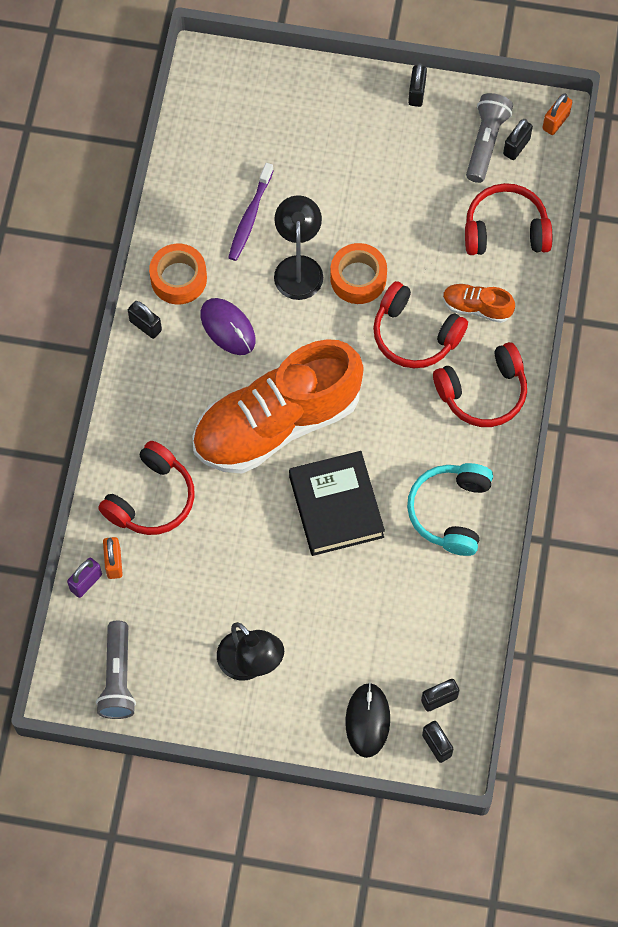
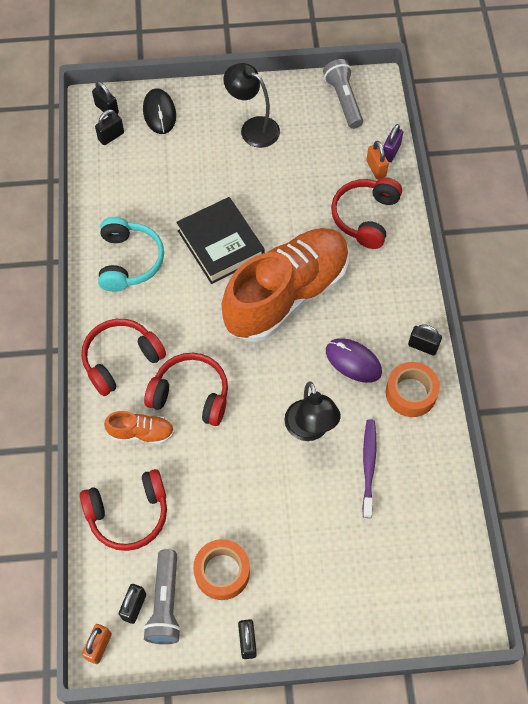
camera: 165 degrees right, 5 degrees down
orange tape [330,243,387,304] -> orange tape moved to [193,539,250,600]

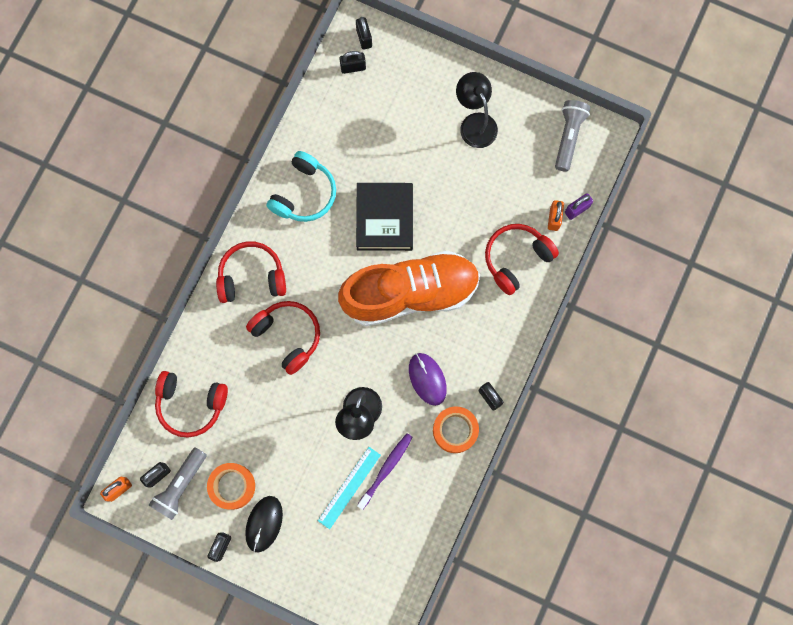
camera: 30 degrees right, 15 degrees up
orange shoe [104,411,174,444] -> none
black mouse [143,88,176,134] -> black mouse moved to [245,496,283,552]
none -> turquoise ruler [318,447,381,529]

